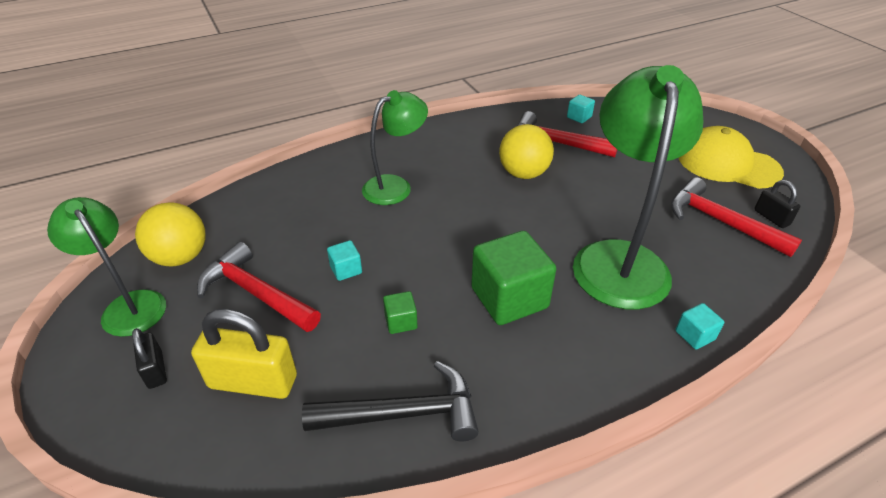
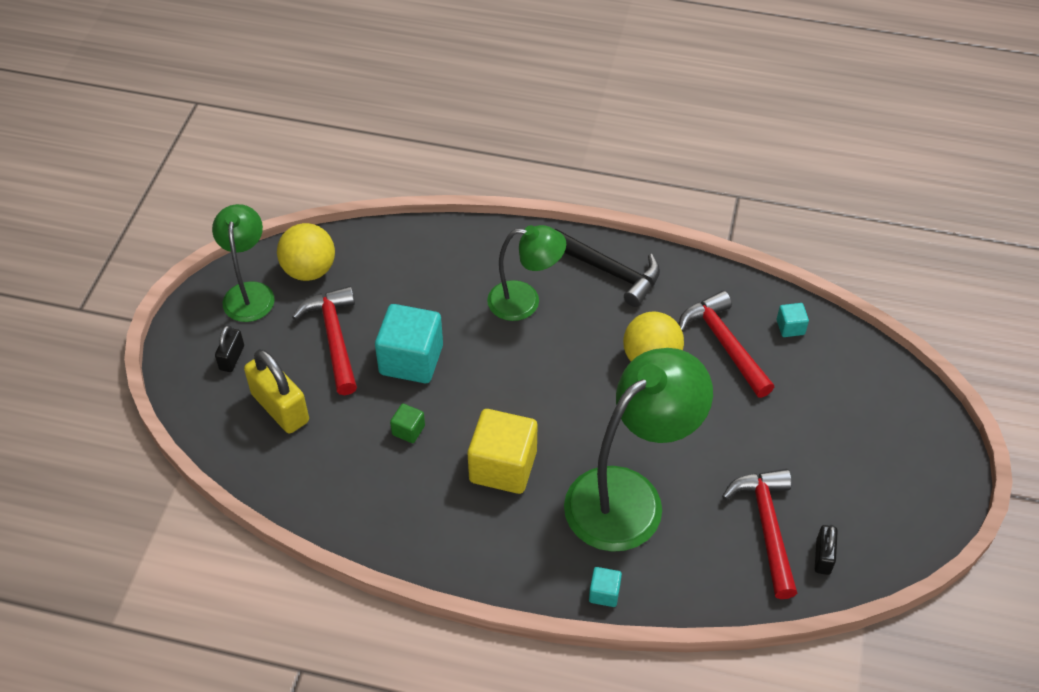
camera: 40 degrees right, 10 degrees up
black hammer [302,361,479,442] -> black hammer moved to [555,229,660,307]
turquoise cube [327,240,362,281] -> turquoise cube [375,304,443,383], size x2.18
green cube [471,231,556,325] -> yellow cube [468,409,537,494]
yellow cap [679,126,784,189] -> none

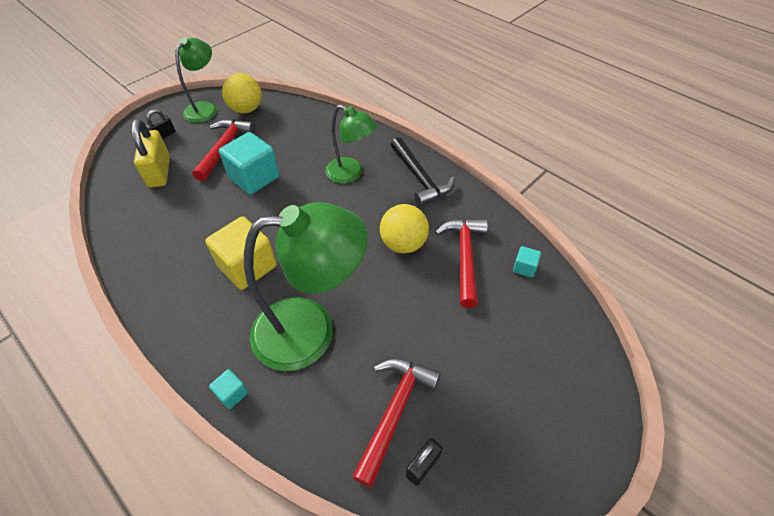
camera: 30 degrees right, 0 degrees up
green cube [390,404,425,443] -> none

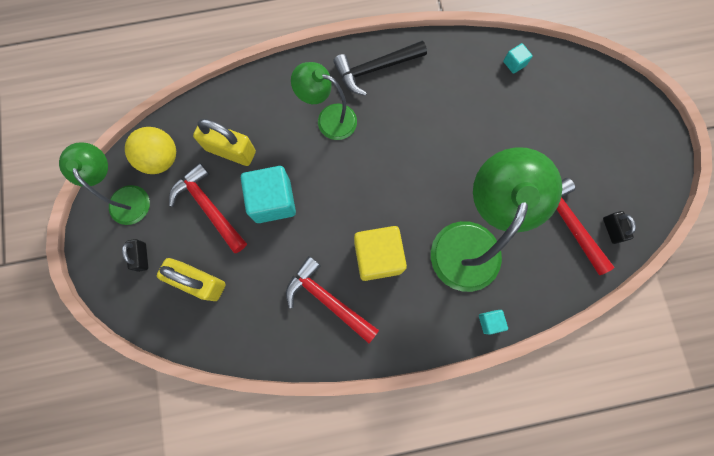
camera: 55 degrees left, 25 degrees up
green lamp [325,105,377,184] -> green lamp turned 135 degrees counterclockwise [291,62,357,140]
yellow ball [380,204,429,253] -> none
black hammer [391,137,455,206] -> black hammer turned 150 degrees clockwise [333,41,427,96]
red hammer [435,219,488,308] -> red hammer moved to [286,256,379,343]
none -> yellow padlock [193,119,256,166]

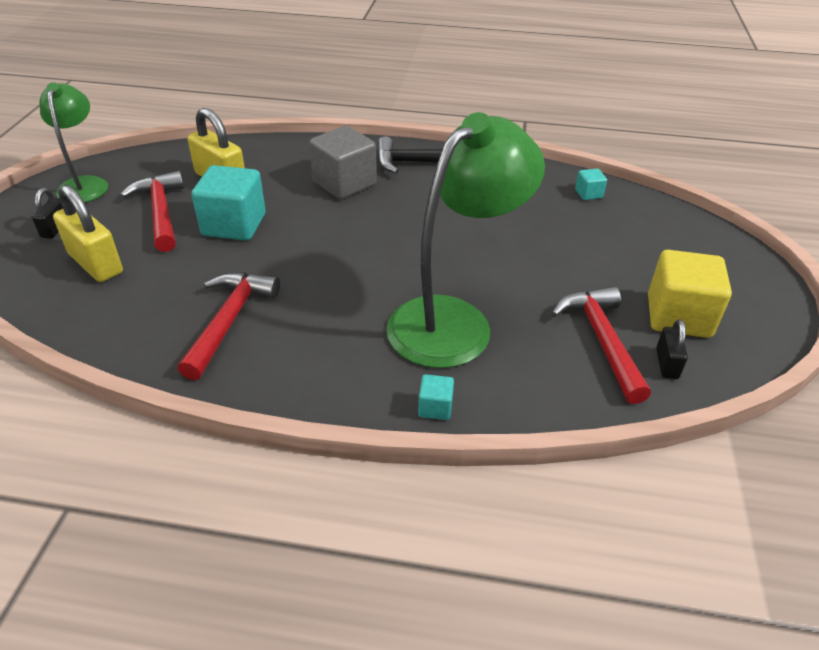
camera: 20 degrees right, 35 degrees down
yellow ball [125,127,176,174] -> none
red hammer [286,256,379,343] -> red hammer turned 45 degrees clockwise [178,272,280,380]
green lamp [291,62,357,140] -> grey cube [309,126,377,199]
yellow cube [354,226,407,281] -> yellow cube moved to [648,250,732,338]

